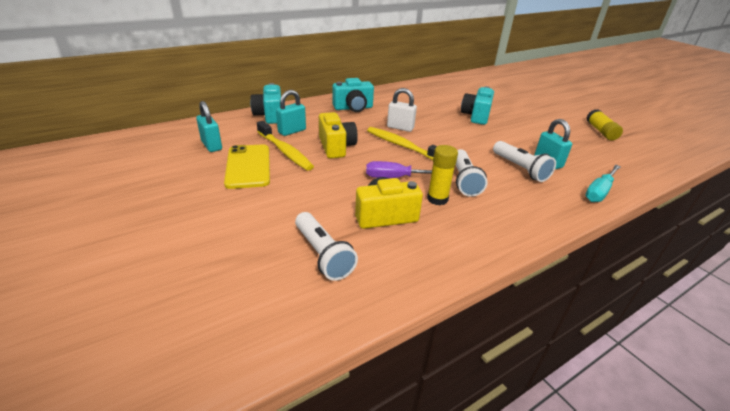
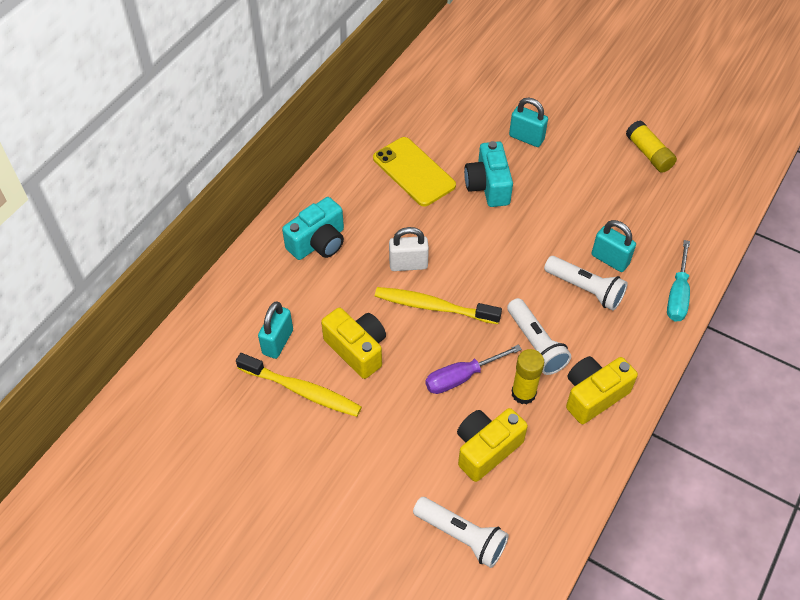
camera: 25 degrees left, 20 degrees up
turquoise padlock [196,101,222,152] -> turquoise padlock moved to [509,98,548,147]
yellow phone [224,144,270,189] -> yellow phone moved to [373,137,456,206]
turquoise camera [250,83,281,124] -> none
none -> yellow camera [566,356,638,424]

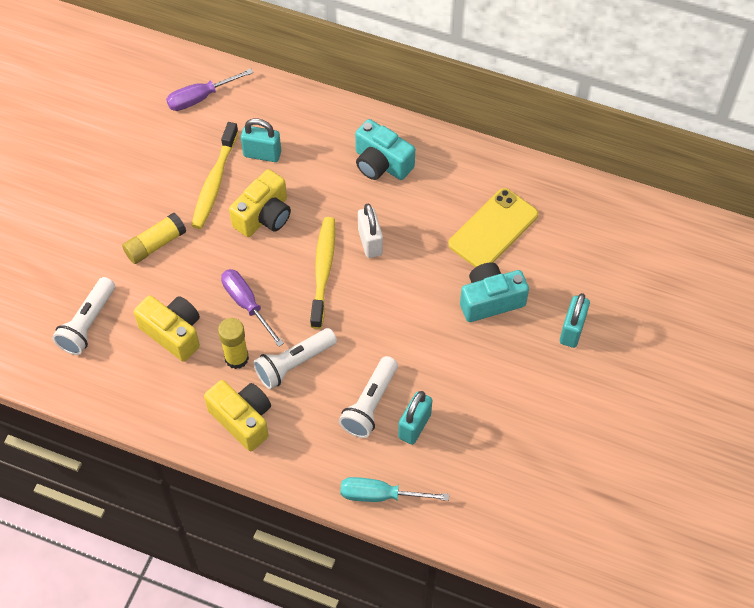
camera: 80 degrees right, 5 degrees up
yellow glue stick [626,120,677,173] -> yellow glue stick moved to [122,213,186,264]
none -> purple screwdriver [166,69,253,111]

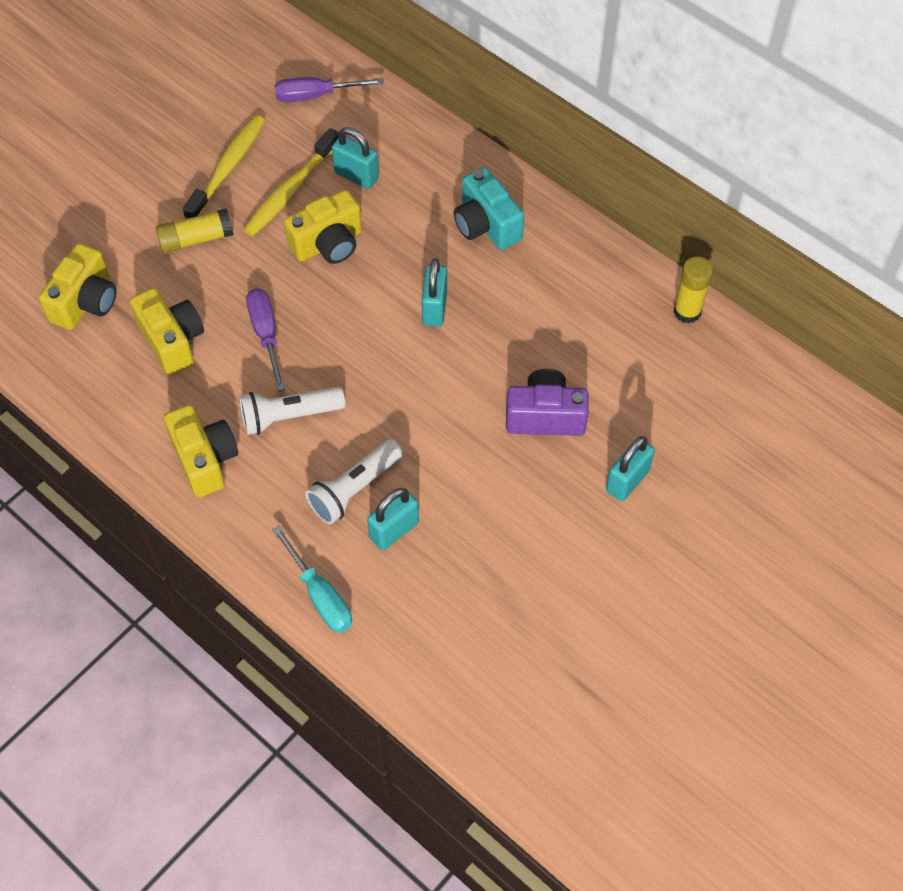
camera: 20 degrees right, 0 degrees up
white flashlight [52,277,115,355] -> yellow camera [39,243,116,330]
yellow glue stick [218,318,249,369] -> yellow glue stick moved to [673,256,713,324]
yellow toothbrush [310,217,335,329] -> yellow toothbrush moved to [183,115,265,219]
turquoise screwdriver [340,477,449,502] -> turquoise screwdriver turned 150 degrees counterclockwise [272,525,352,633]
white padlock [358,204,383,258] -> turquoise padlock [421,258,447,327]
yellow phone [448,188,538,268] -> none
turquoise camera [460,263,529,322] -> purple camera [506,369,589,436]

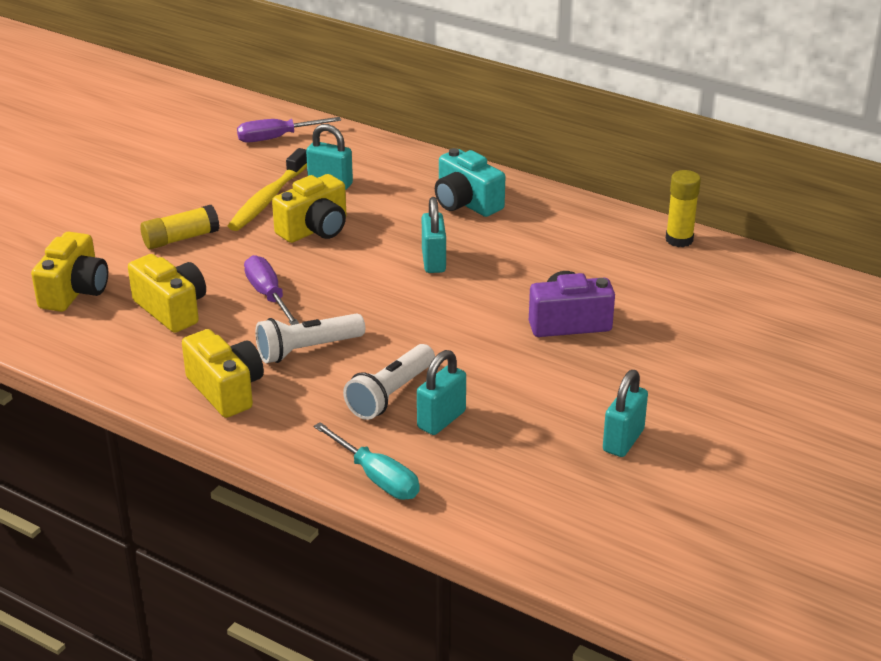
camera: 10 degrees left, 25 degrees down
yellow toothbrush [183,115,265,219] -> none
turquoise padlock [606,436,655,502] -> turquoise padlock moved to [603,370,648,457]

